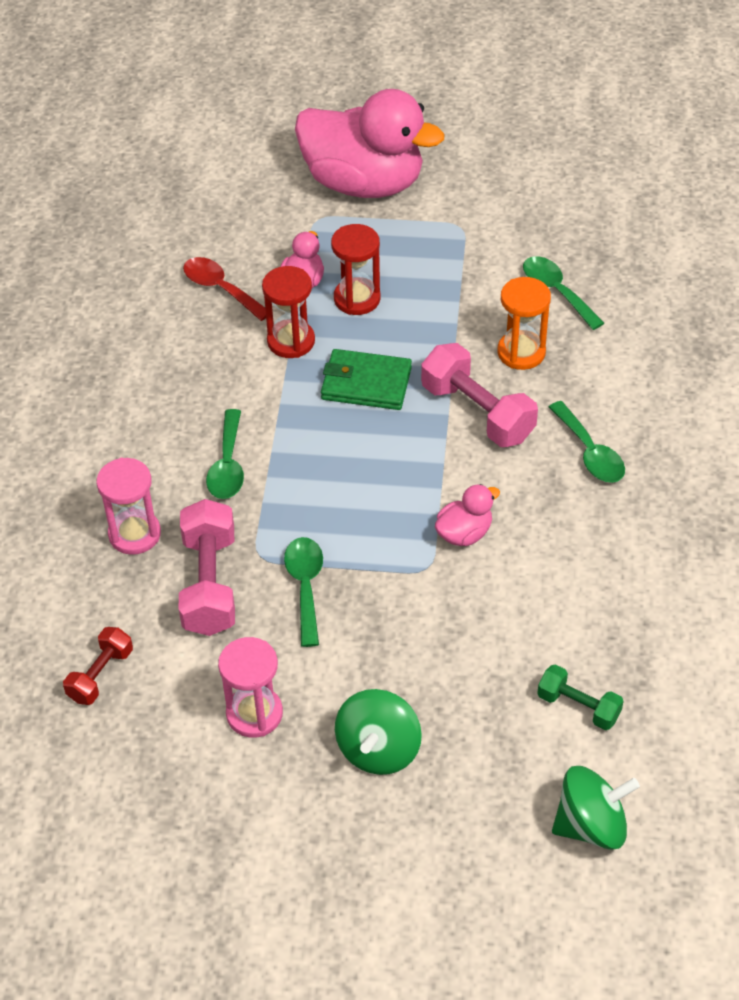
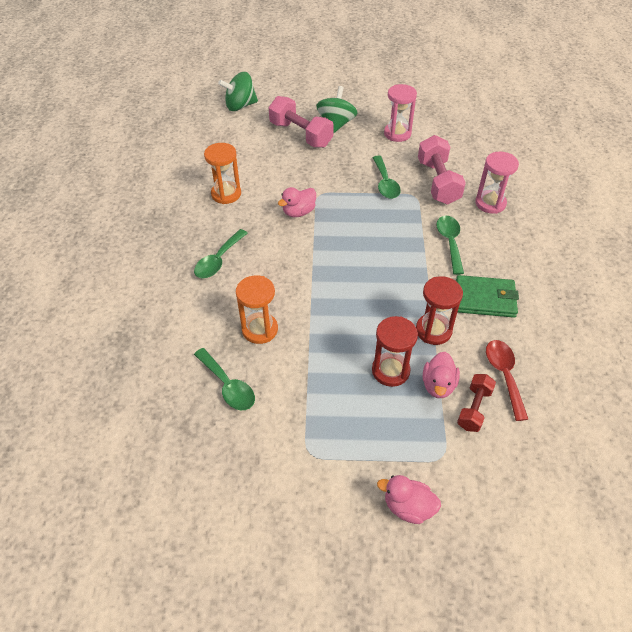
camera: 175 degrees right, 0 degrees up
red dumbbell [63,627,133,705] -> red dumbbell moved to [457,374,496,432]
red spoon [183,257,266,321] -> red spoon turned 135 degrees counterclockwise [486,340,528,421]
pink duck [295,89,444,198] -> pink duck [377,475,441,524], size x0.41
green wallet [321,349,412,410] -> green wallet moved to [456,275,519,318]
pink dumbbell [421,343,538,447] -> pink dumbbell moved to [269,96,334,148]
green dumbbell [537,664,624,730] -> none
green spoon [549,401,625,483] -> green spoon turned 120 degrees counterclockwise [194,229,248,278]
none -> orange hourglass [204,143,241,204]

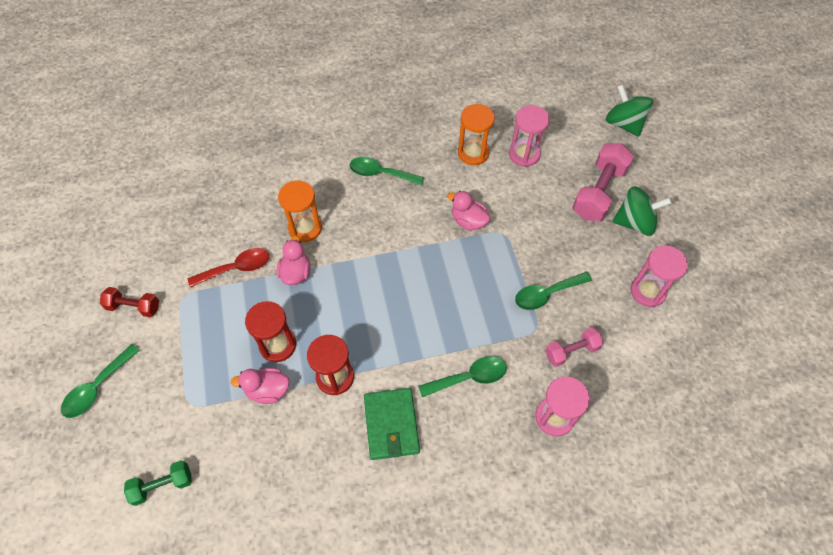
camera: 75 degrees right, 10 degrees up
green spoon [194,348,255,410] -> green spoon moved to [61,344,140,418]
pink duck [377,475,441,524] -> pink duck moved to [277,236,310,285]
pink dumbbell [418,135,466,205] -> pink dumbbell [545,327,603,367], size x0.58
red dumbbell [457,374,496,432] -> red dumbbell moved to [100,287,159,318]
red spoon [486,340,528,421] -> red spoon moved to [188,248,269,288]
none -> green dumbbell [124,460,192,506]
none -> pink hourglass [509,105,550,167]

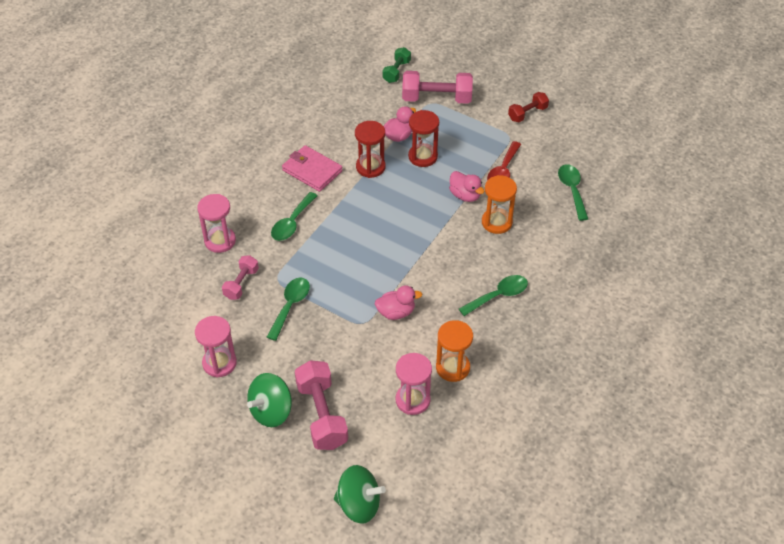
camera: 135 degrees right, 10 degrees down
green spoon [61,344,140,418] -> green spoon moved to [558,164,588,221]
green wallet [364,388,420,460] -> pink wallet [282,145,343,192]
none -> pink dumbbell [402,71,473,104]

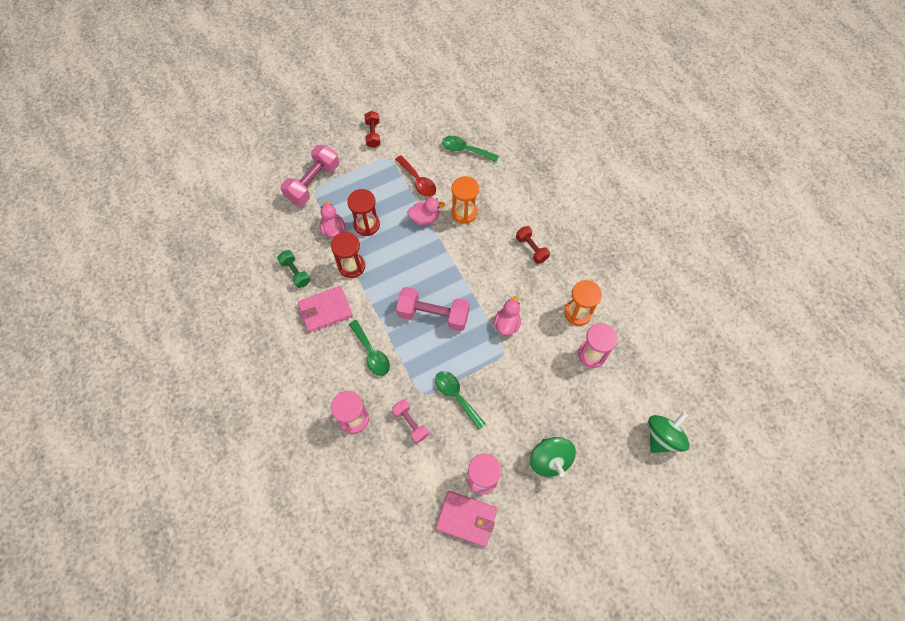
camera: 60 degrees left, 15 degrees up
pink dumbbell [295,360,348,450] -> pink dumbbell moved to [396,287,470,331]
green dumbbell [383,47,411,83] -> green dumbbell moved to [277,250,311,288]
green spoon [459,275,528,316] -> red dumbbell [516,226,550,264]
none -> pink wallet [436,491,497,547]

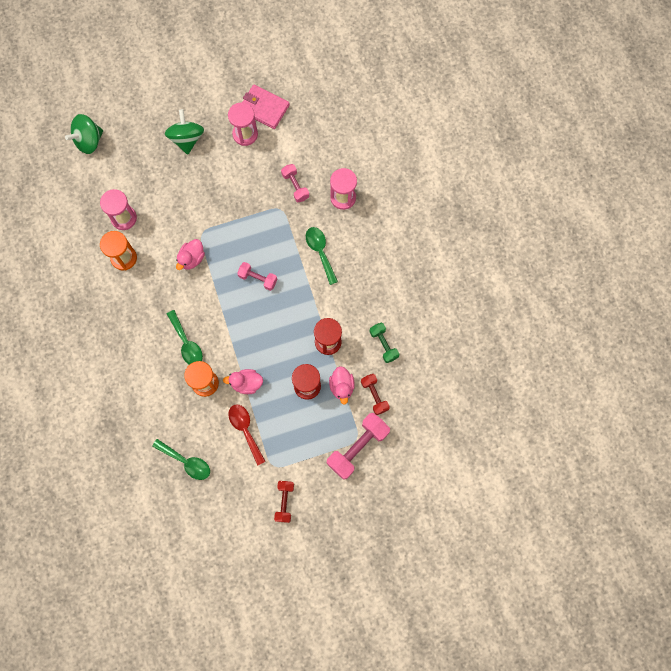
camera: 170 degrees left, 10 degrees up
pink wallet [298,286,353,333] -> none
pink dumbbell [396,287,470,331] -> pink dumbbell [237,262,277,291], size x0.58
green spoon [435,371,486,430] -> green spoon moved to [167,310,203,365]
red dumbbell [516,226,550,264] -> red dumbbell moved to [361,374,390,415]

